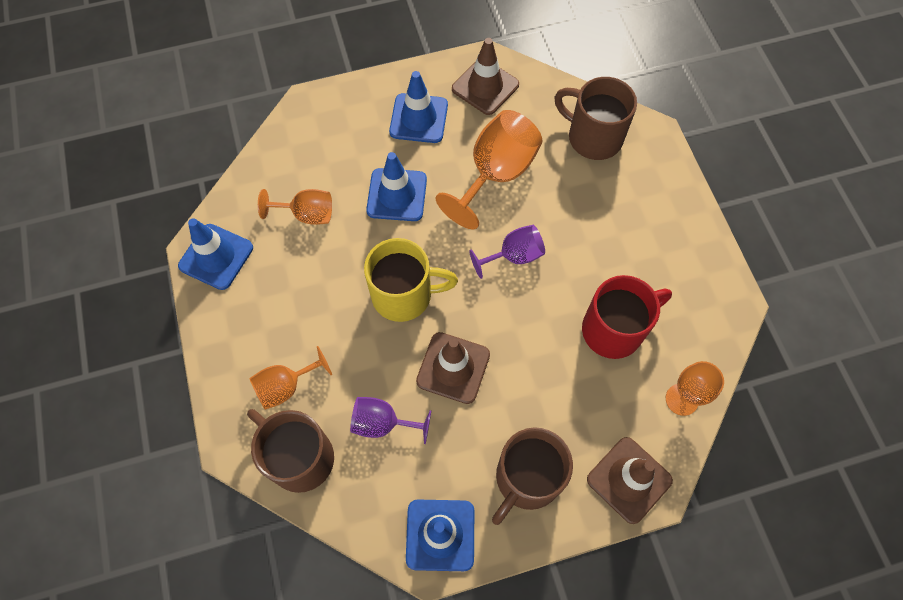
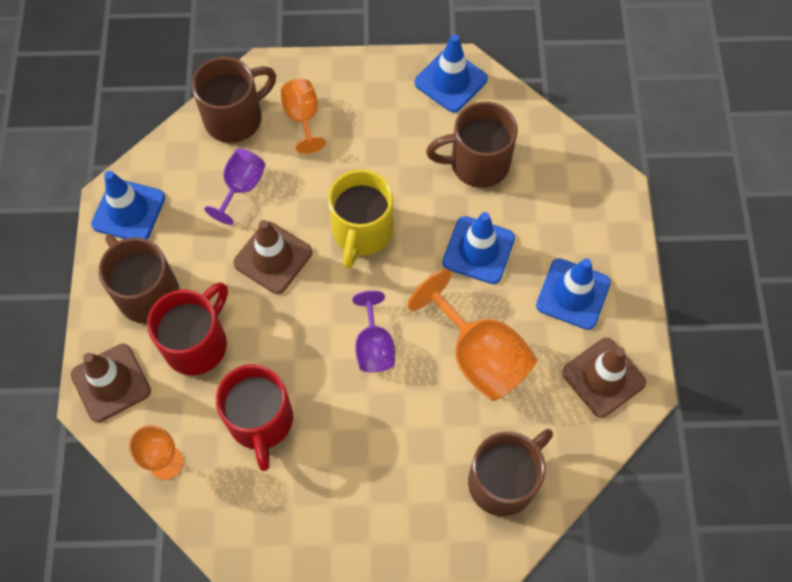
camera: 105 degrees right, 0 degrees up
orange goblet [258,189,332,225] -> brown mug [426,102,518,188]
none -> red mug [147,282,228,375]

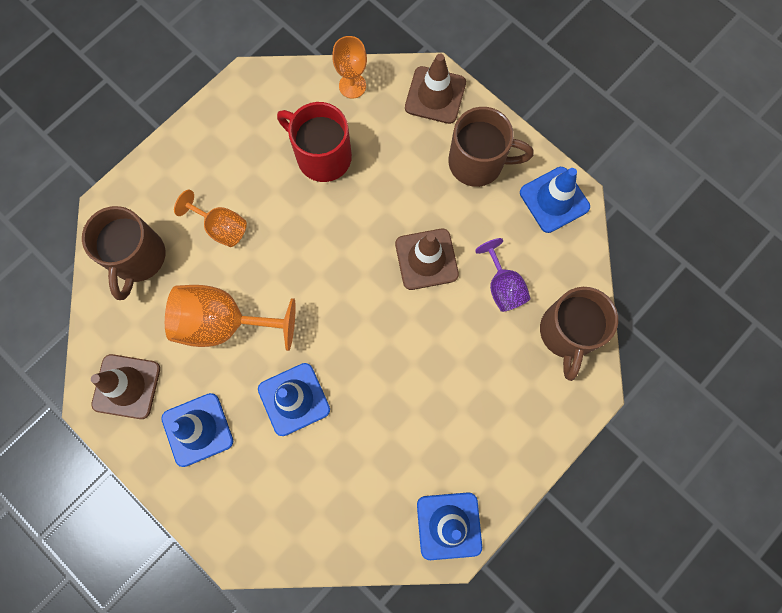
camera: 135 degrees right, 10 degrees up
red mug [147,282,228,375] -> none
orange goblet [281,79,326,154] -> orange goblet moved to [174,190,247,247]
yellow mug [328,169,393,269] -> none
purple goblet [352,291,395,372] -> none
brown mug [426,102,518,188] -> none

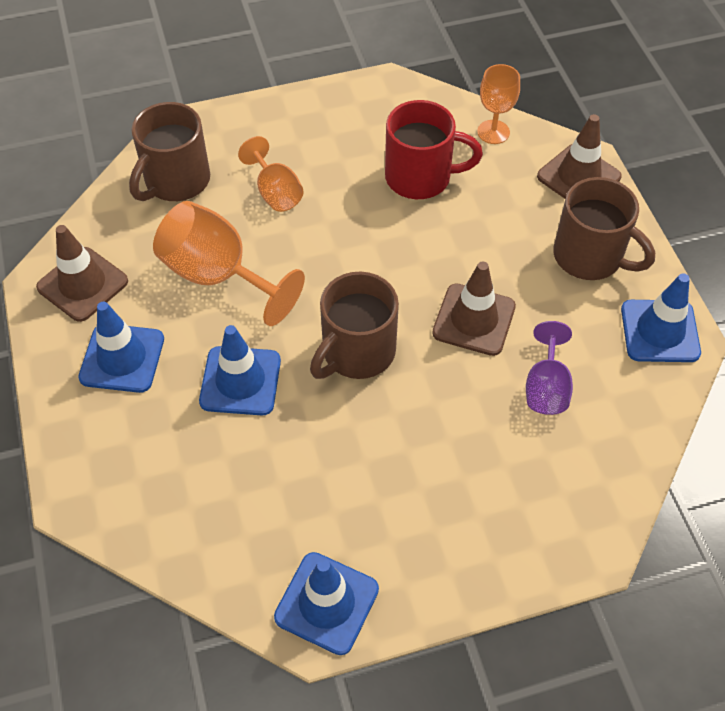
camera: 30 degrees right, 20 degrees down
red mug [277,102,352,182] -> red mug turned 120 degrees clockwise [385,100,483,199]
brown mug [540,287,618,381] -> brown mug moved to [310,271,399,379]

